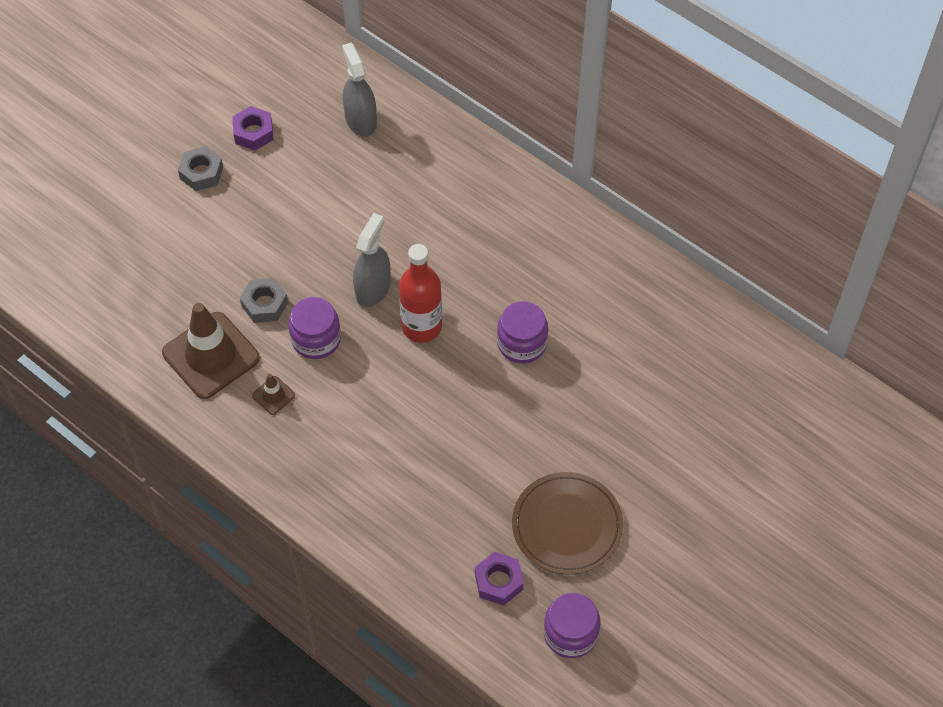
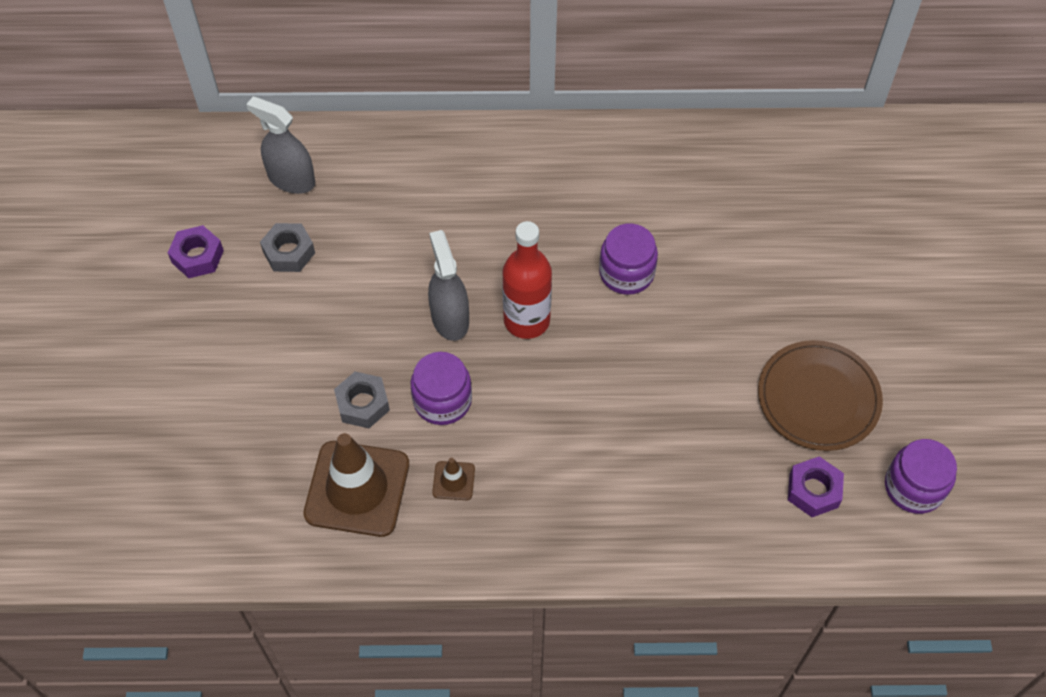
camera: 40 degrees left, 0 degrees up
grey nut [178,146,223,191] -> grey nut moved to [260,223,315,272]

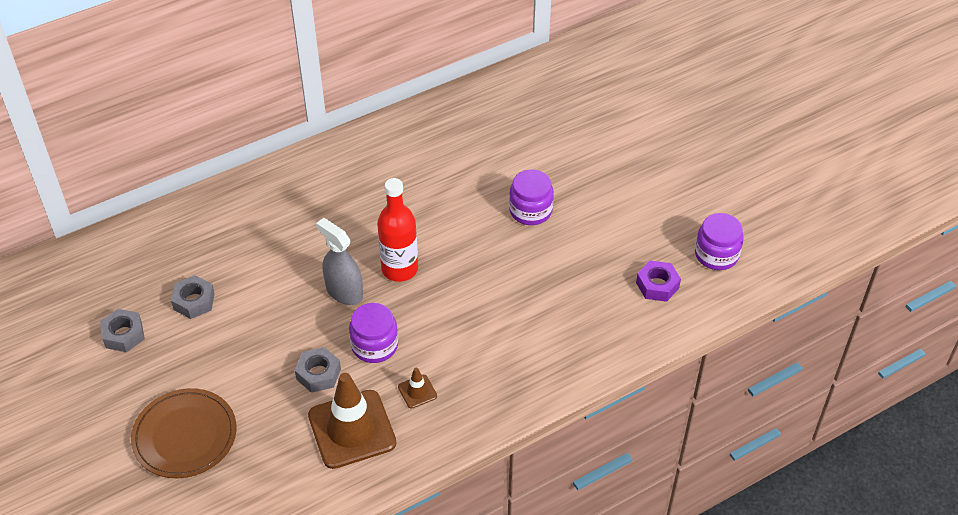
camera: 30 degrees left, 10 degrees down
purple nut [168,225,224,278] -> grey nut [100,309,145,352]
grey spray bottle [246,96,315,194] -> none
purple jar [599,224,658,295] -> purple jar moved to [509,169,554,225]
brown plate [758,340,883,451] -> brown plate moved to [131,388,237,478]

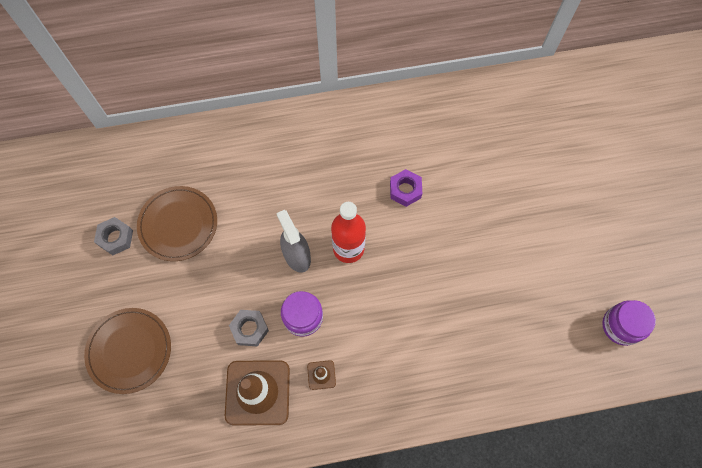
camera: 20 degrees right, 20 degrees up
grey nut [171,275,215,319] -> brown plate [137,186,217,261]
purple jar [509,169,554,225] -> none
purple nut [636,261,681,302] -> purple nut moved to [390,169,422,207]

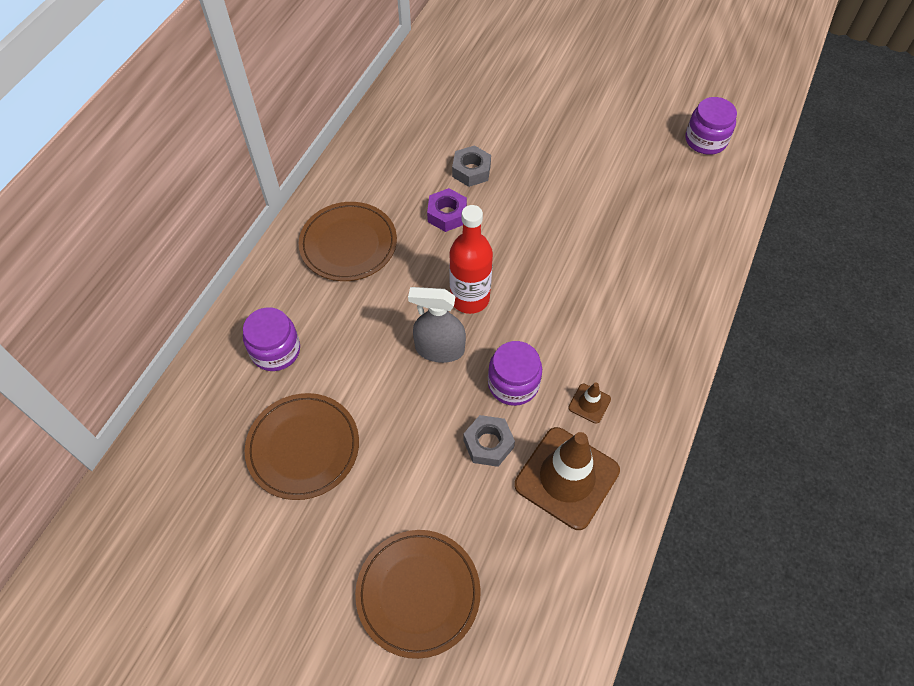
camera: 55 degrees left, 10 degrees down
grey nut [94,217,133,255] -> grey nut moved to [452,145,491,187]
none -> purple jar [243,307,300,371]
none -> brown plate [299,202,397,281]

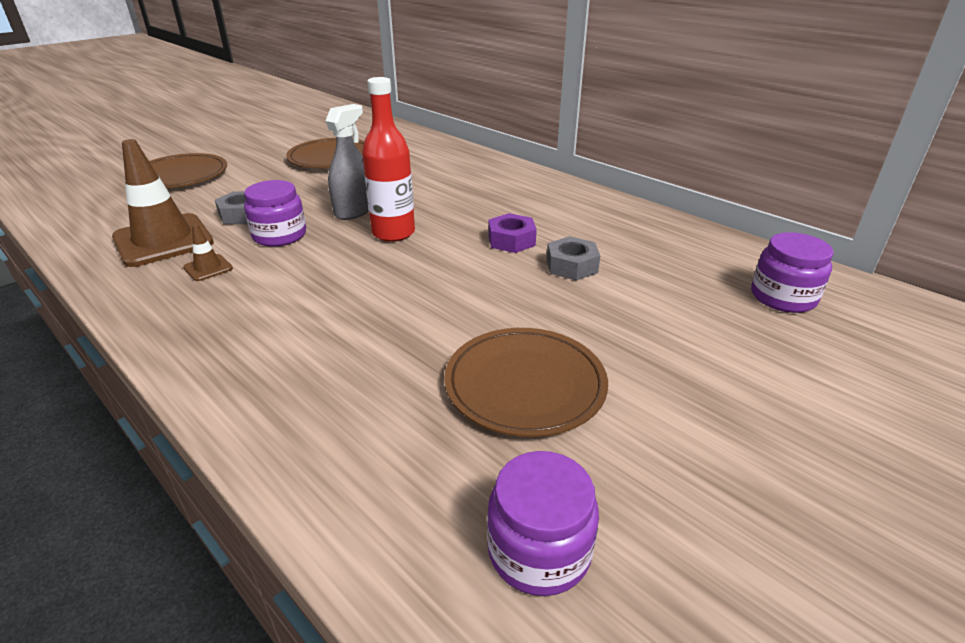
camera: 110 degrees right, 25 degrees down
purple jar [243,307,300,371] -> purple jar moved to [751,232,834,313]
brown plate [299,202,397,281] -> brown plate moved to [444,328,608,437]

